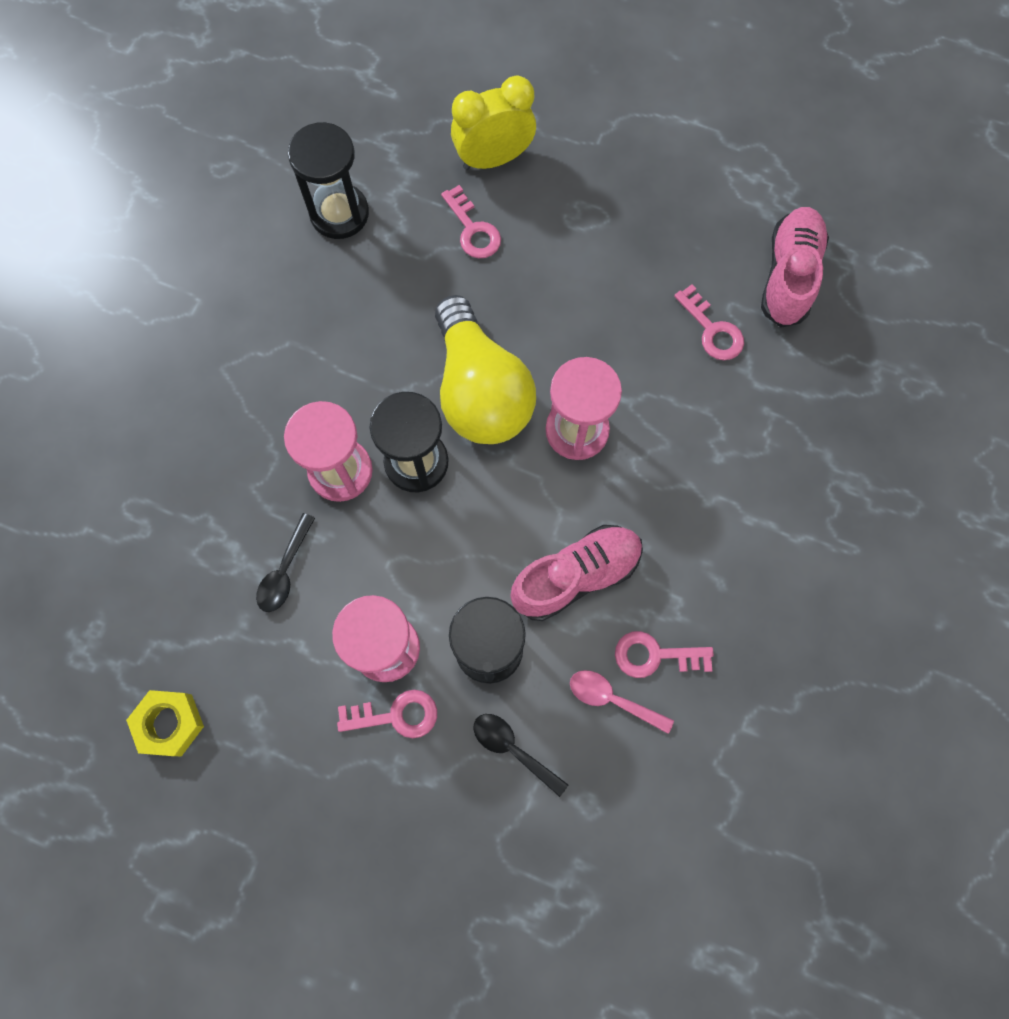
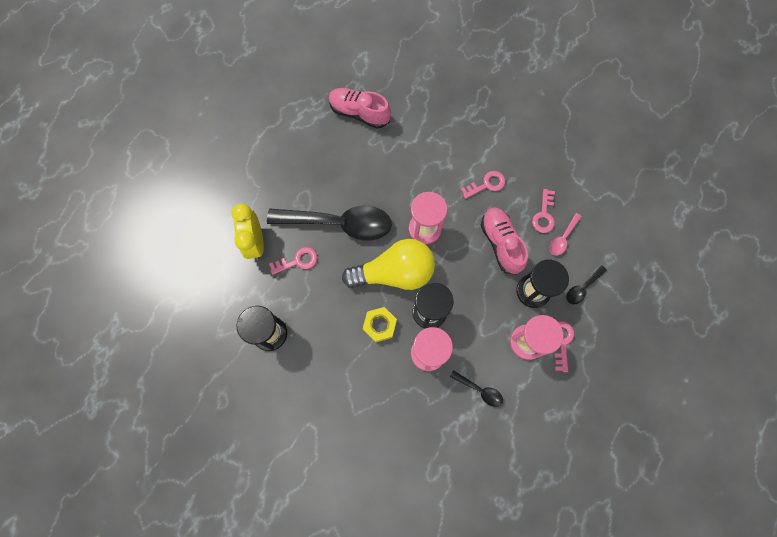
camera: 80 degrees left, 0 degrees up
yellow nut [126,690,204,756] -> yellow nut moved to [363,307,397,343]
pink key [674,284,744,360] -> pink key moved to [461,171,505,199]
none -> black spoon [267,206,392,241]

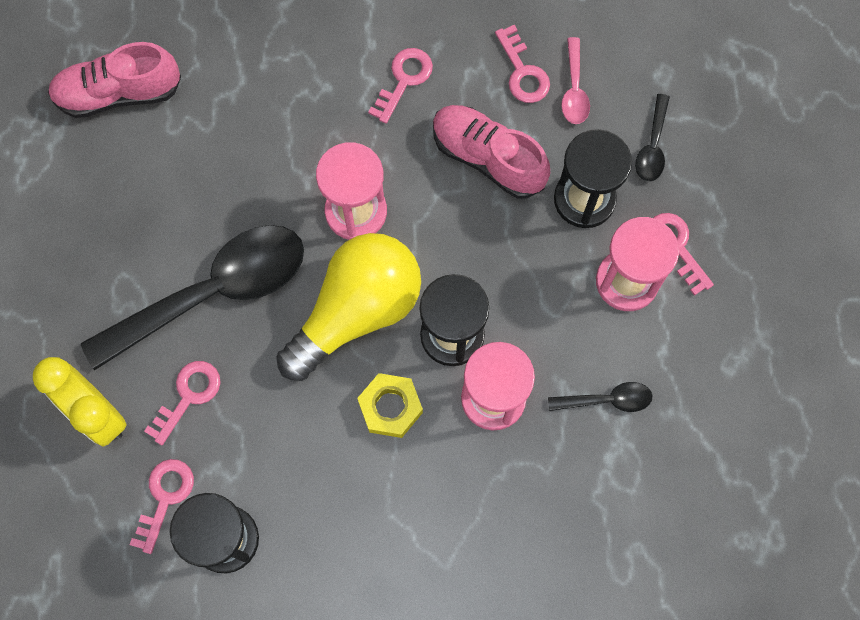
camera: 35 degrees left, 0 degrees up
none -> pink key [130,459,194,554]

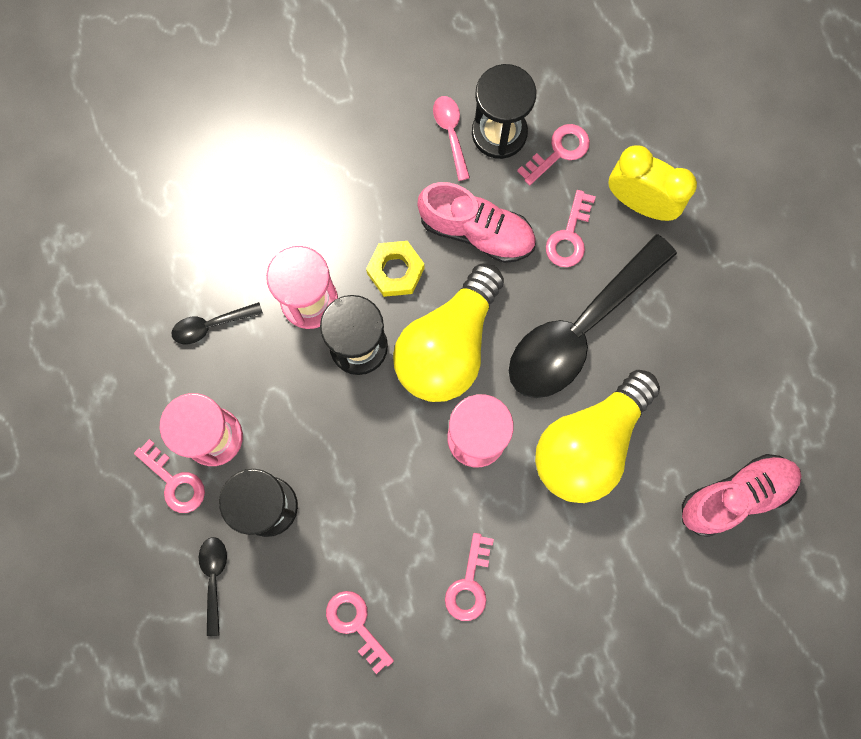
camera: 165 degrees right, 5 degrees up
pink key [130,459,194,554] -> pink key turned 135 degrees counterclockwise [517,124,590,185]
pink shoe [433,105,550,199] -> pink shoe moved to [417,182,536,263]
pink spoon [561,37,590,124] -> pink spoon moved to [433,96,470,181]
none -> yellow light bulb [535,370,660,503]

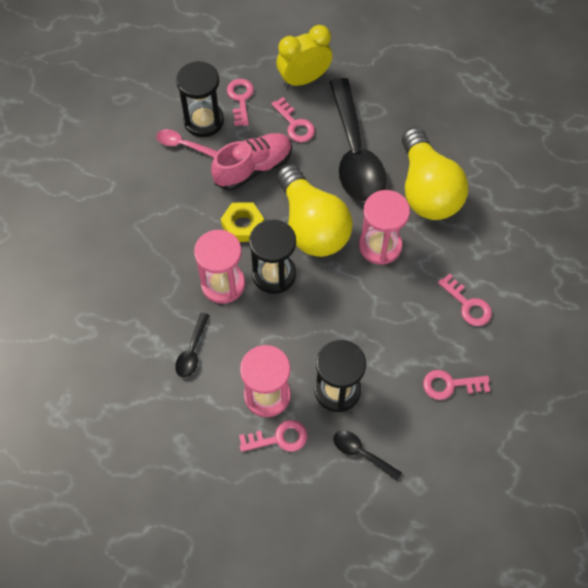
camera: 55 degrees left, 15 degrees down
pink shoe [682,454,801,537] -> none

